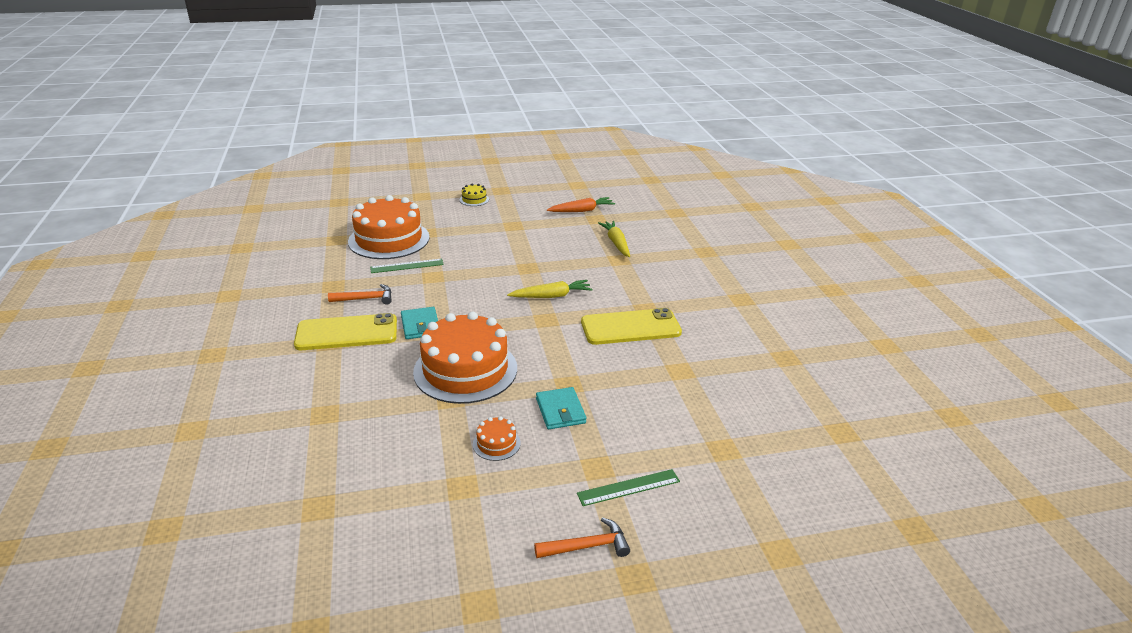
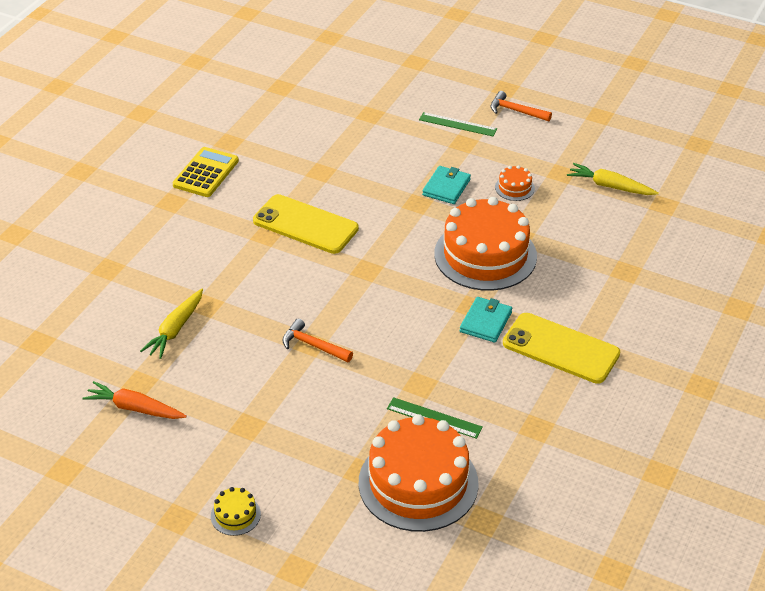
camera: 140 degrees left, 10 degrees up
orange hammer [328,284,392,305] -> orange hammer moved to [282,319,353,362]
yellow carrot [507,280,593,298] -> yellow carrot moved to [567,163,659,195]
none -> yellow calculator [172,147,239,197]

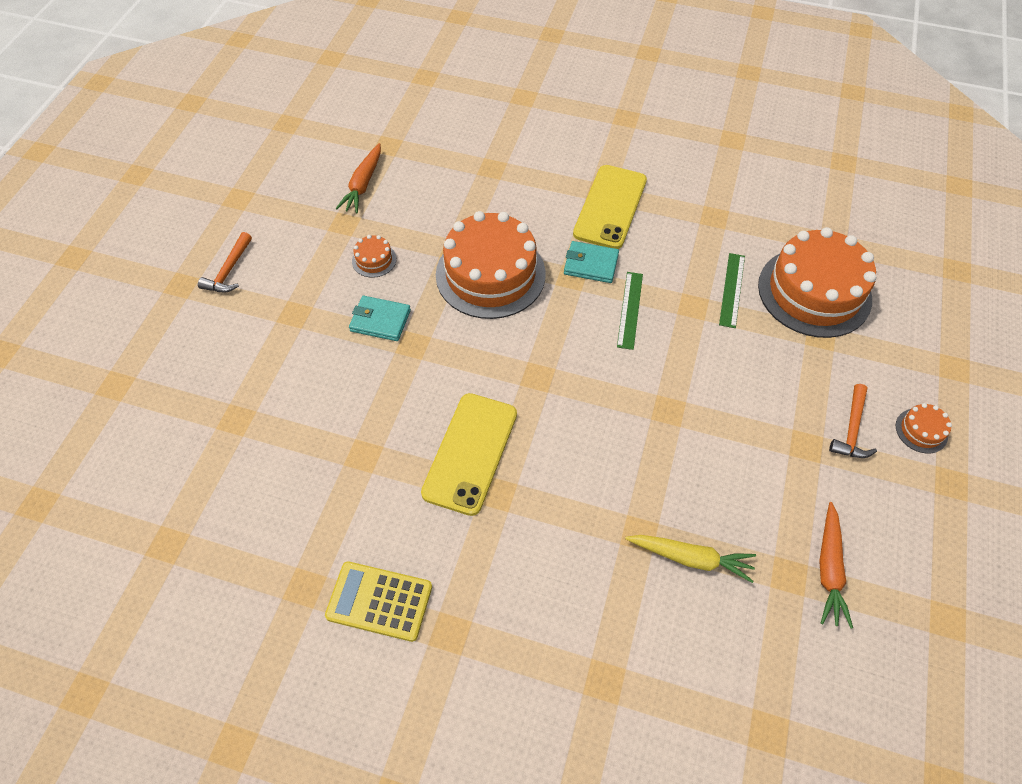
camera: 100 degrees left, 15 degrees up
yellow cake [211,487,261,536] -> orange cake [896,403,952,454]
orange hammer [282,319,353,362] -> orange hammer moved to [829,384,877,458]
green ruler [419,112,497,137] -> green ruler moved to [617,272,643,350]
yellow carrot [567,163,659,195] -> orange carrot [335,143,381,213]

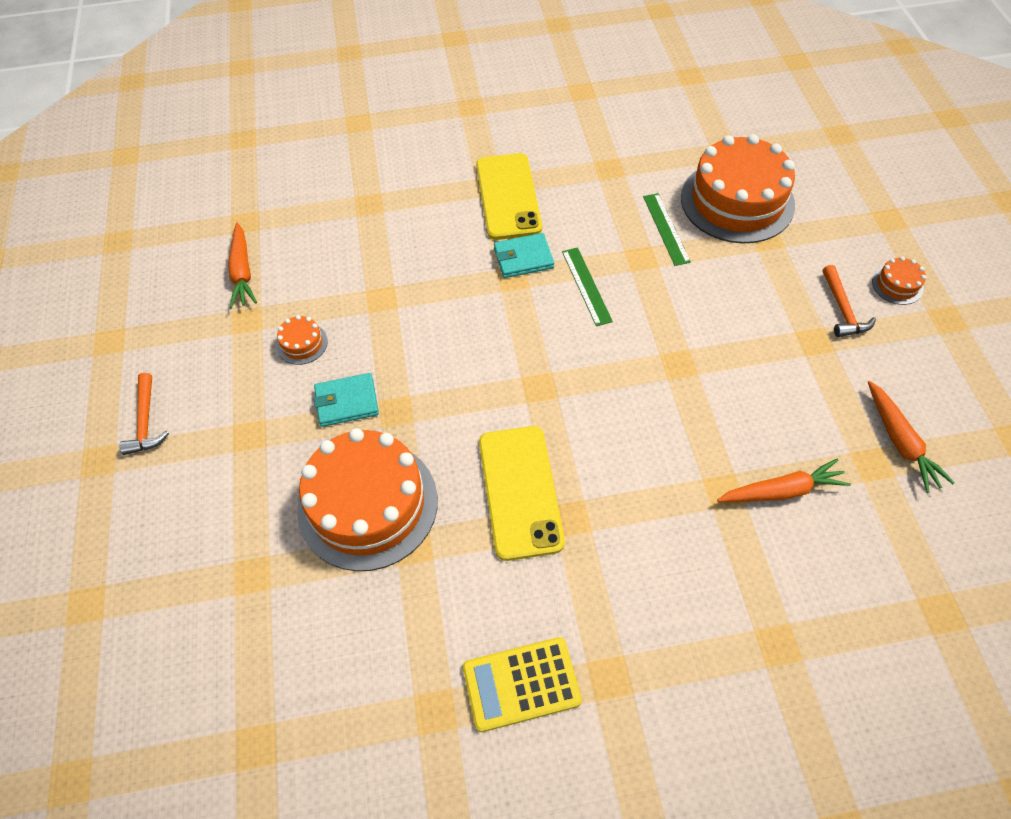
camera: 25 degrees left, 0 degrees up
orange cake [436,211,546,319] -> orange cake moved to [297,428,438,571]
yellow carrot [625,535,756,583] -> orange carrot [717,458,851,502]

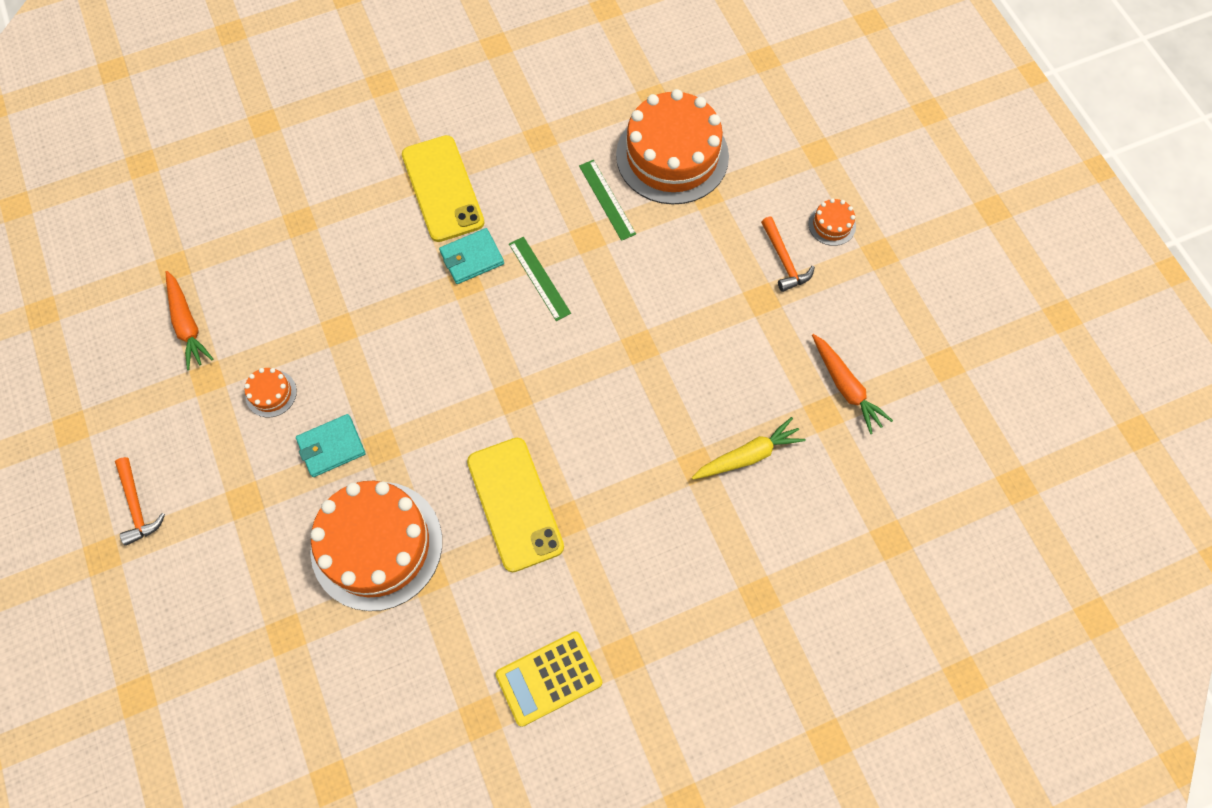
camera: 15 degrees left, 10 degrees up
orange carrot [717,458,851,502] -> yellow carrot [692,417,806,480]

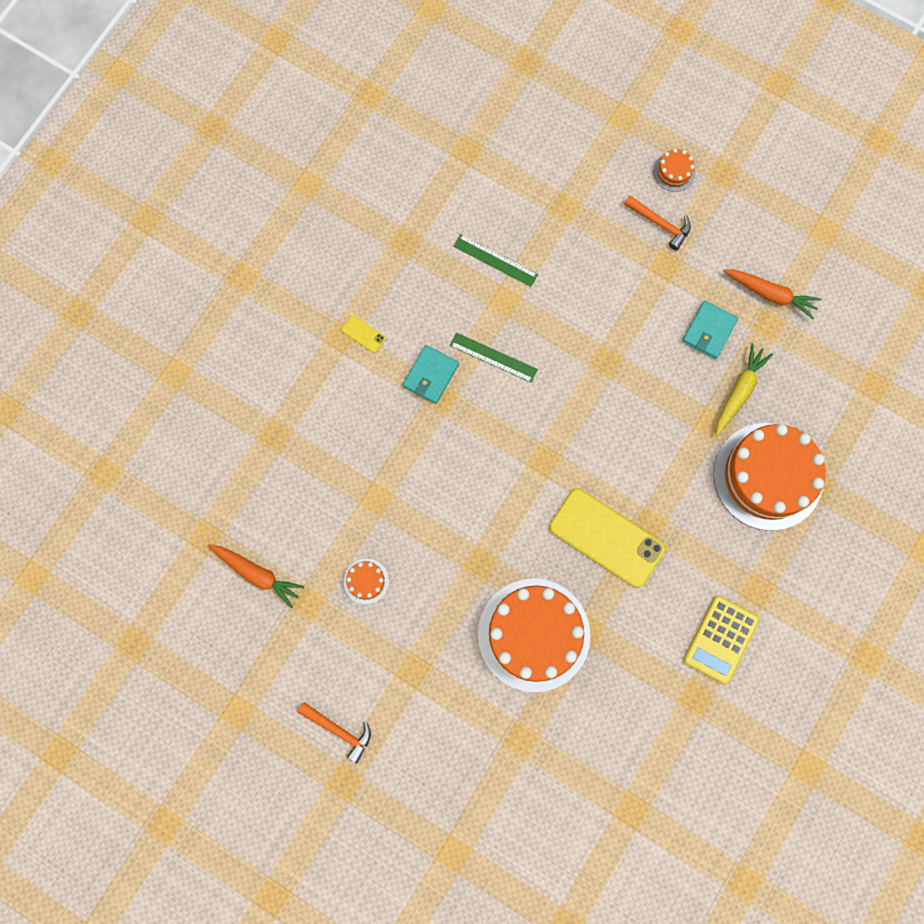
camera: 35 degrees left, 10 degrees up
turquoise wallet [296,414,366,477] -> turquoise wallet moved to [682,301,738,359]
yellow phone [402,135,485,242] -> yellow phone [341,315,386,353], size x0.40
orange cake [616,89,729,205] -> orange cake moved to [714,423,825,531]

